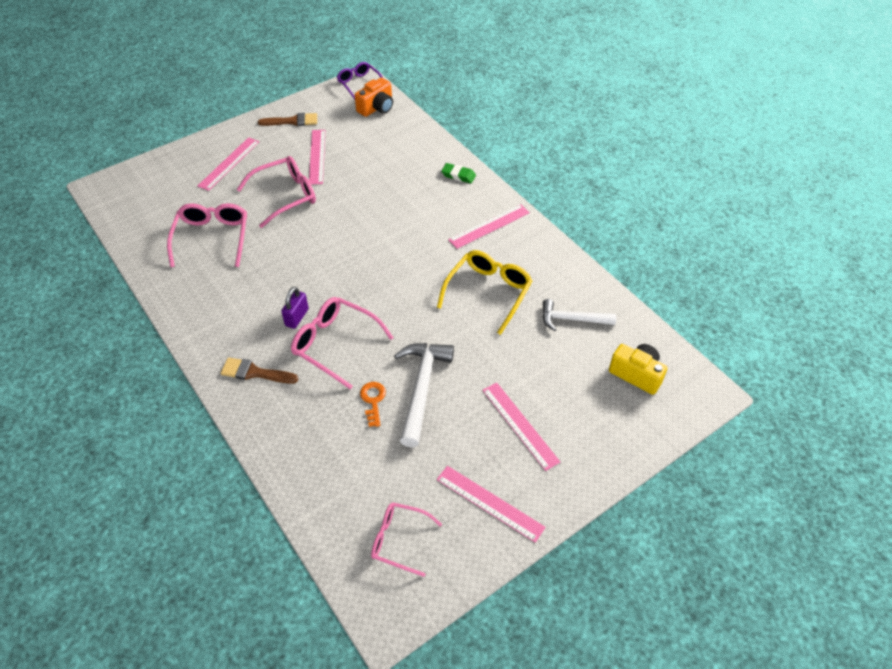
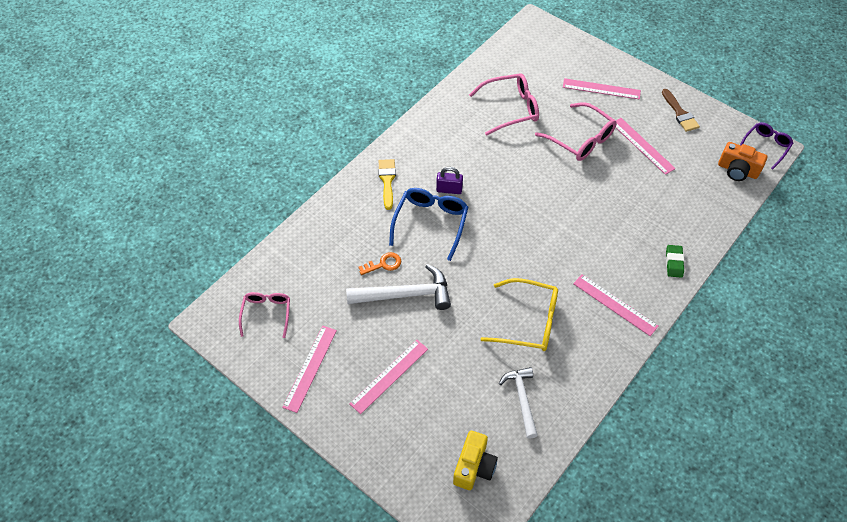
camera: 75 degrees right, 5 degrees up
brown brush [221,357,298,384] -> yellow brush [378,159,396,210]
pink glasses [291,297,394,389] -> blue glasses [389,188,468,261]
pink ruler [309,130,325,185] -> pink ruler turned 75 degrees clockwise [615,118,676,175]

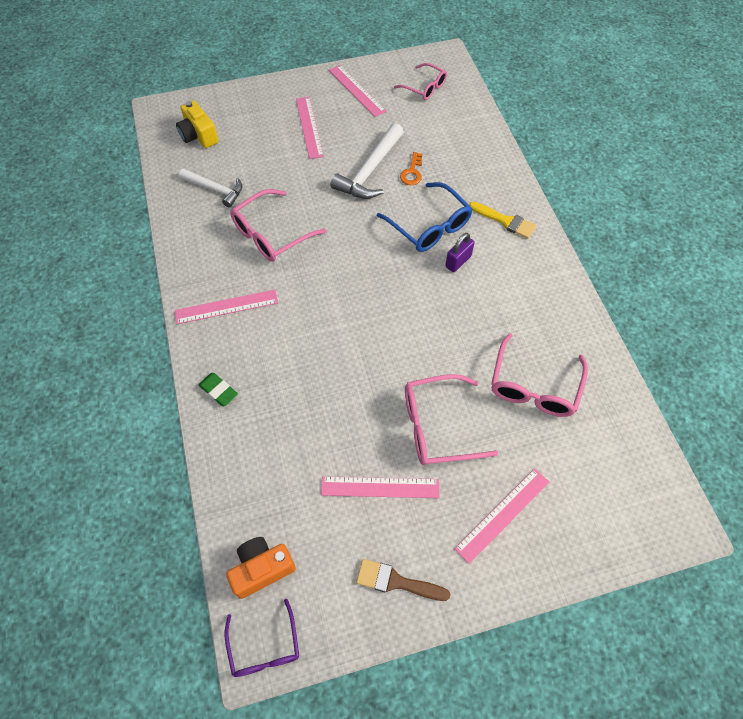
camera: 125 degrees right, 5 degrees up
yellow glasses [481,278,558,351] -> pink glasses [230,189,326,262]

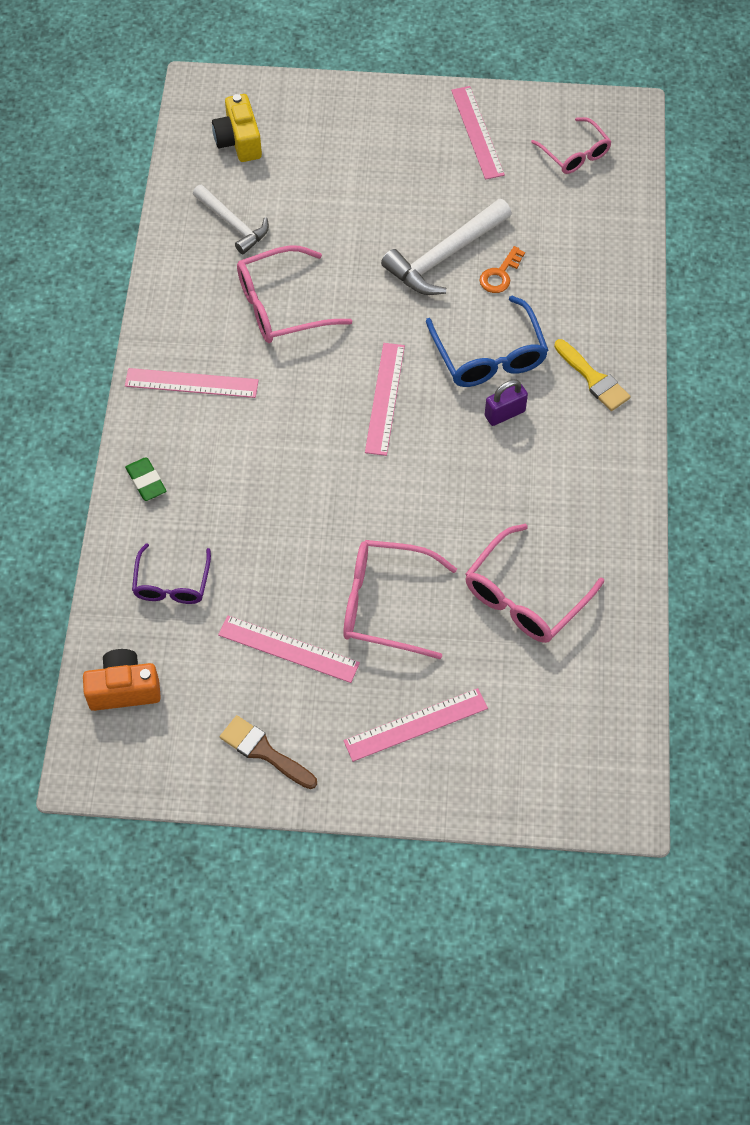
camera: 20 degrees right, 0 degrees up
purple glasses [225,598,299,677] -> purple glasses moved to [132,543,211,604]
pink ruler [296,97,324,159] -> pink ruler moved to [365,343,405,456]

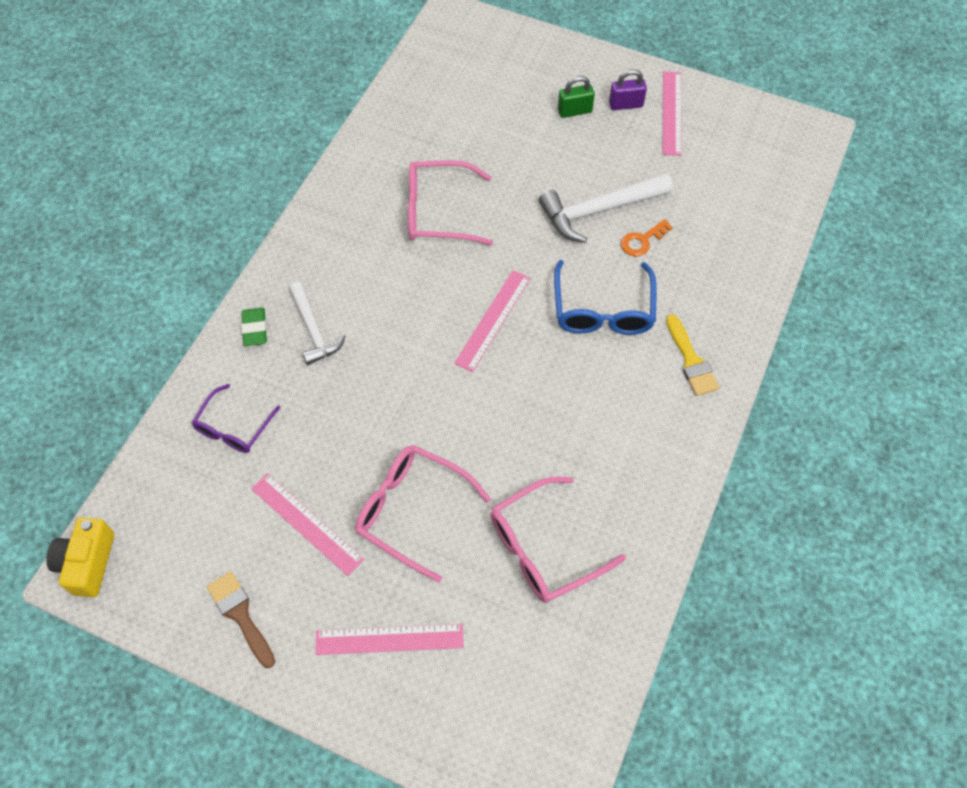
camera: 20 degrees right, 0 degrees up
orange camera [83,649,161,711] -> none
pink ruler [125,368,259,398] -> none
white hammer [193,185,269,254] -> white hammer moved to [289,282,346,365]
yellow camera [212,94,262,162] -> yellow camera moved to [47,517,114,597]
purple padlock [485,380,528,426] -> purple padlock moved to [609,69,647,110]
pink glasses [531,117,612,174] -> none
none -> green padlock [558,76,595,118]

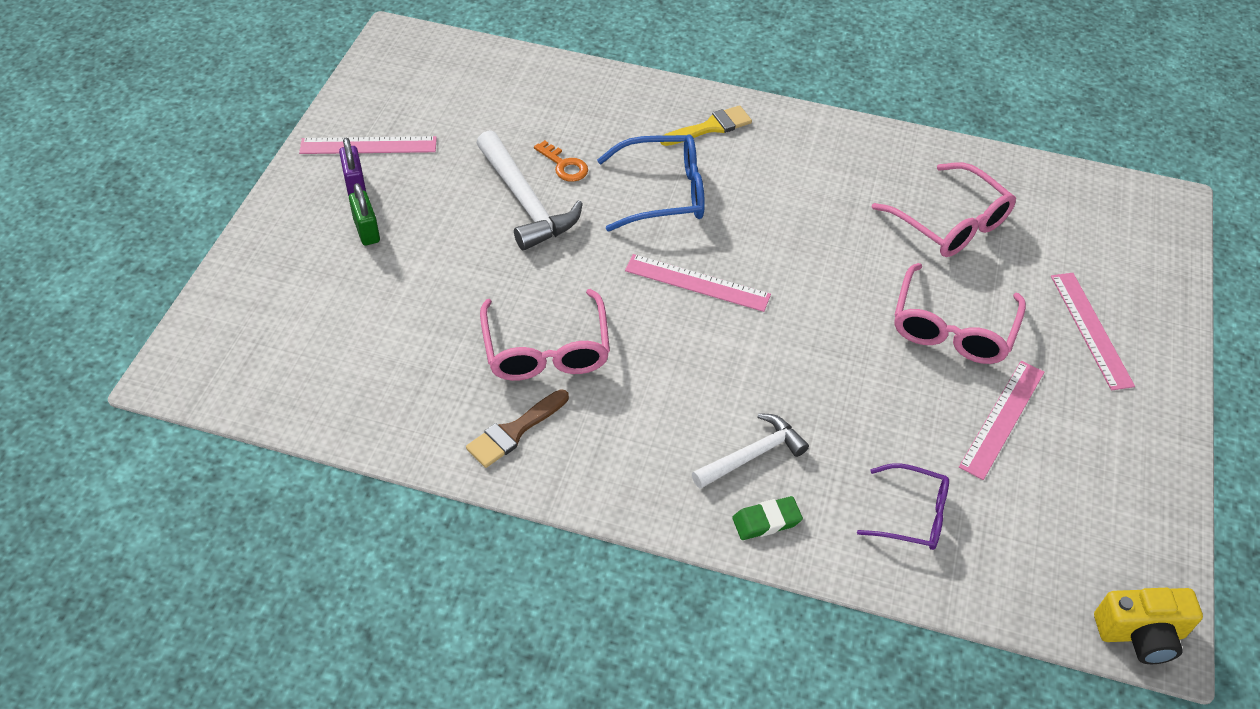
camera: 100 degrees left, 10 degrees down
brown brush [207,571,275,668] -> brown brush moved to [466,389,569,468]

